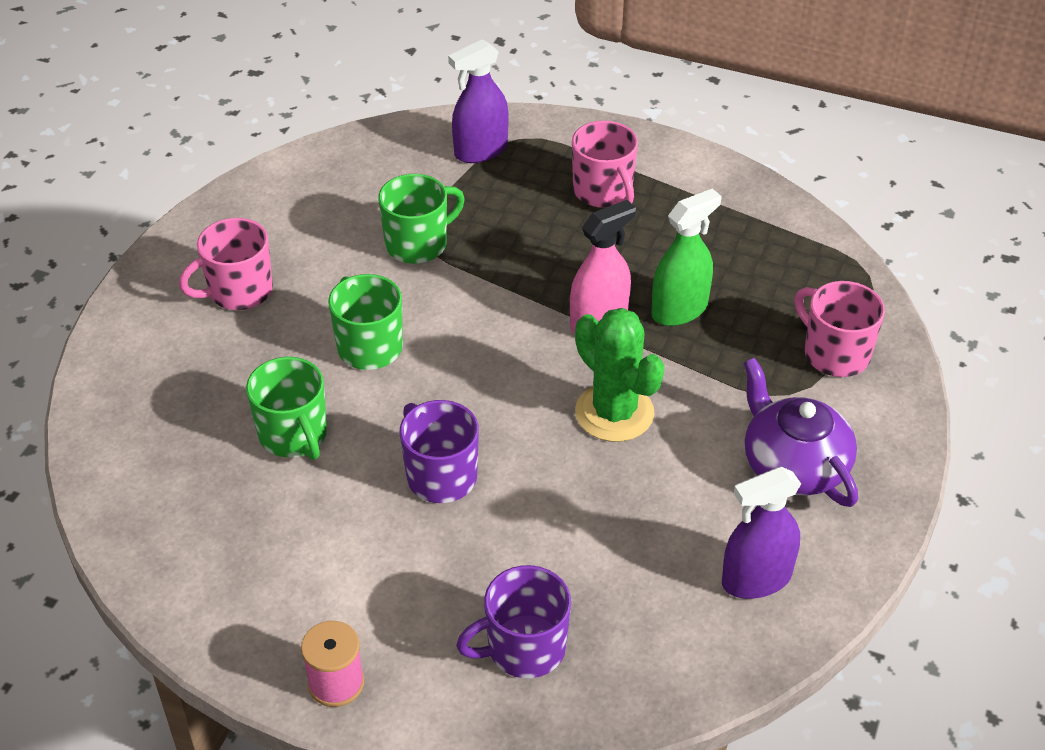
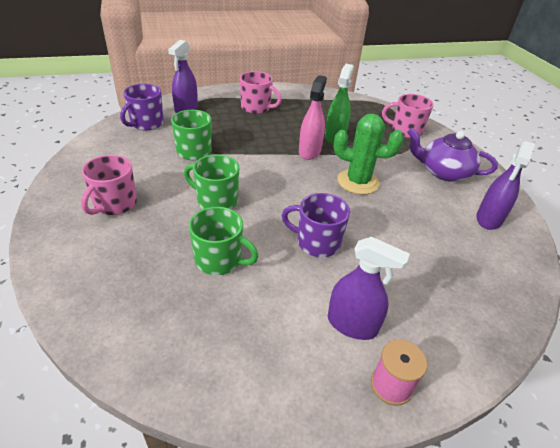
camera: 40 degrees left, 5 degrees down
purple mug [456,565,571,678] -> purple mug moved to [120,84,164,130]
none -> purple spray bottle [328,237,410,340]

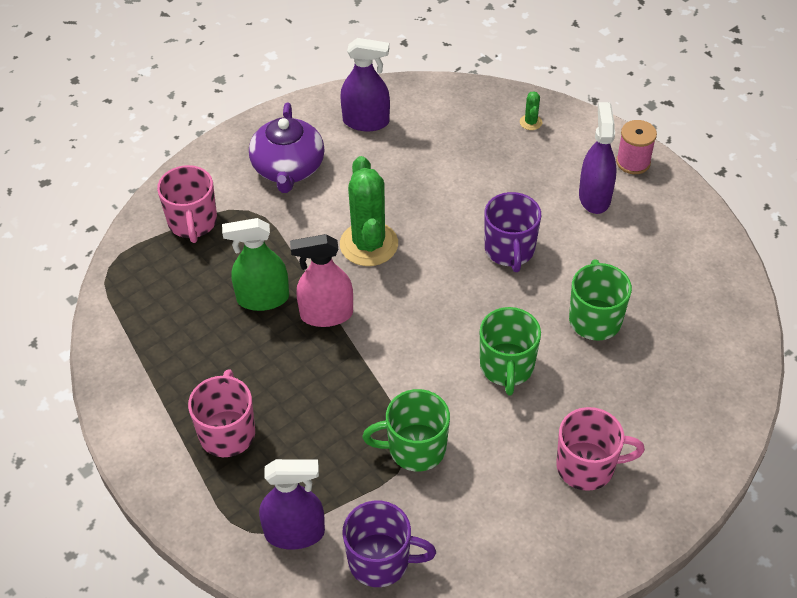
camera: 110 degrees left, 10 degrees up
none -> green cactus [520,91,542,130]

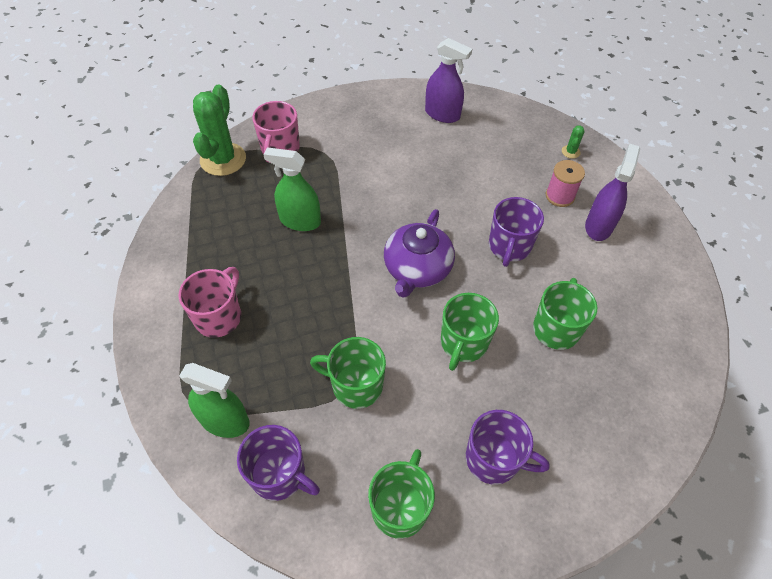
camera: 20 degrees right, 5 degrees up
purple teapot [249,103,325,193] -> purple teapot moved to [384,209,455,298]
purple spray bottle [259,459,325,549] -> green spray bottle [179,363,250,438]
pink spray bottle [290,234,353,327] -> none
green cactus [340,156,398,266] -> green cactus moved to [193,84,246,176]
pink mug [556,407,645,491] -> purple mug [466,410,550,485]
pink spool [616,120,657,174] -> pink spool moved to [546,160,585,207]
none -> green mug [368,449,435,539]

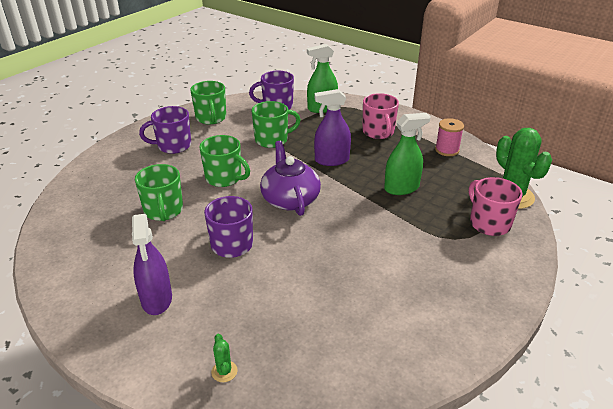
camera: 145 degrees right, 20 degrees down
purple spray bottle [425,38,472,123] -> purple spray bottle moved to [314,89,351,166]
green mug [441,293,499,371] -> green mug turned 135 degrees clockwise [199,135,250,187]
pink spool [546,160,585,207] -> pink spool moved to [435,118,464,156]

